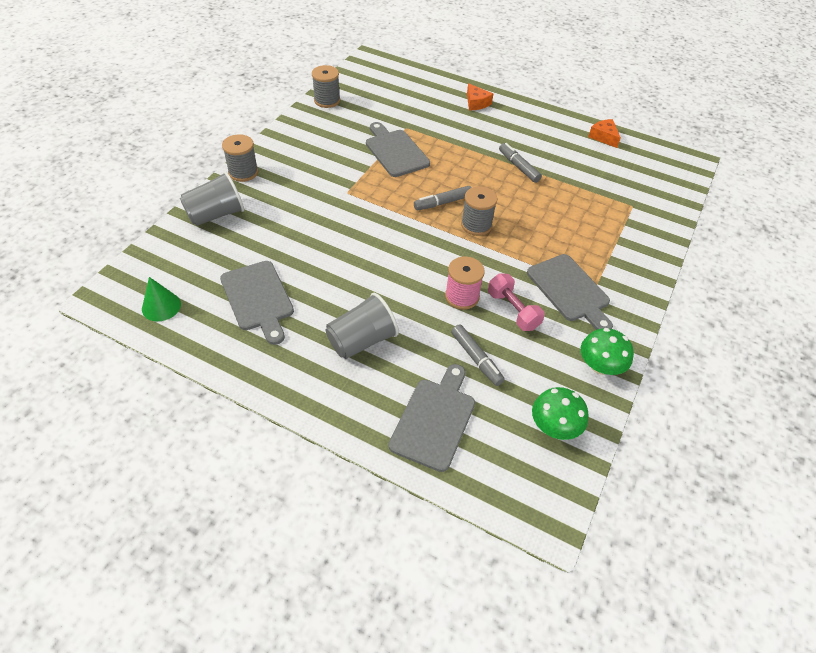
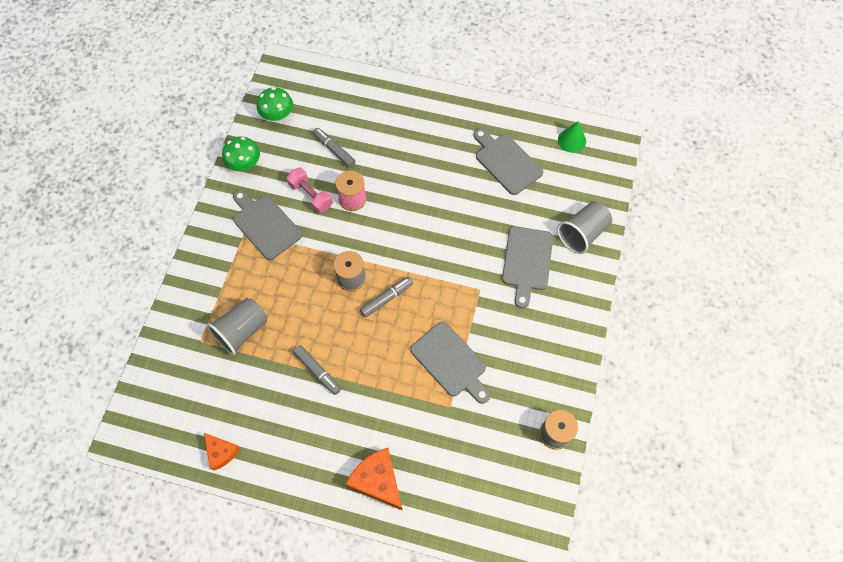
camera: 170 degrees right, 15 degrees up
grey spool [222,134,258,182] -> none
grey cup [326,293,399,359] -> grey cup moved to [207,298,267,355]
grey cutting board [389,364,475,472] -> grey cutting board moved to [502,226,553,309]
orange cheese [467,83,493,110] -> orange cheese [346,448,403,511], size x1.61

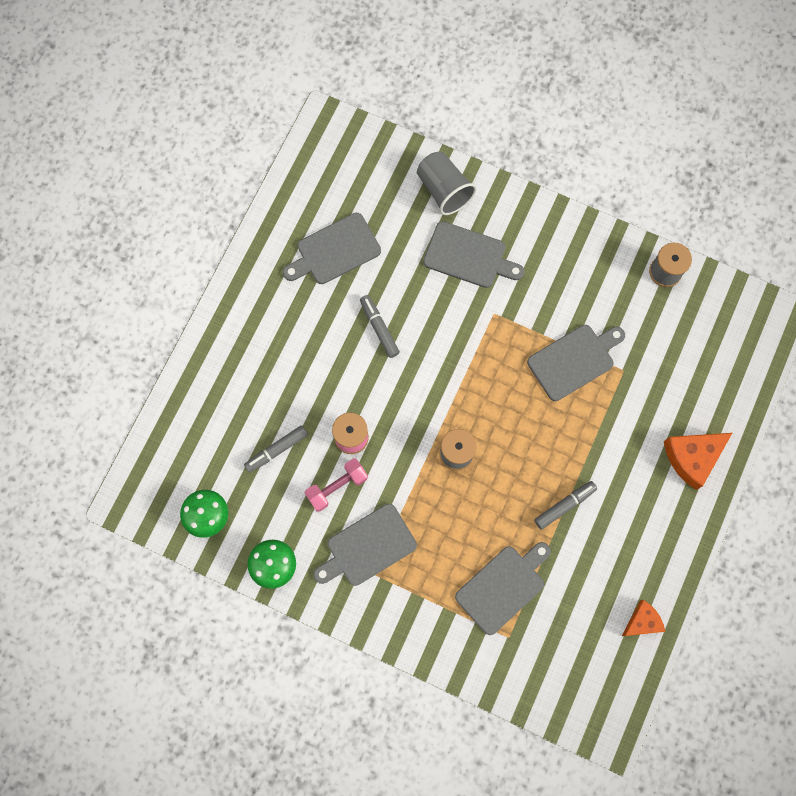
camera: 80 degrees left, 10 degrees up
grey cup [207,298,267,355] -> grey cutting board [455,542,551,635]
grey marker [360,277,413,318] -> grey marker moved to [360,295,400,358]
green cone [558,121,586,153] -> none

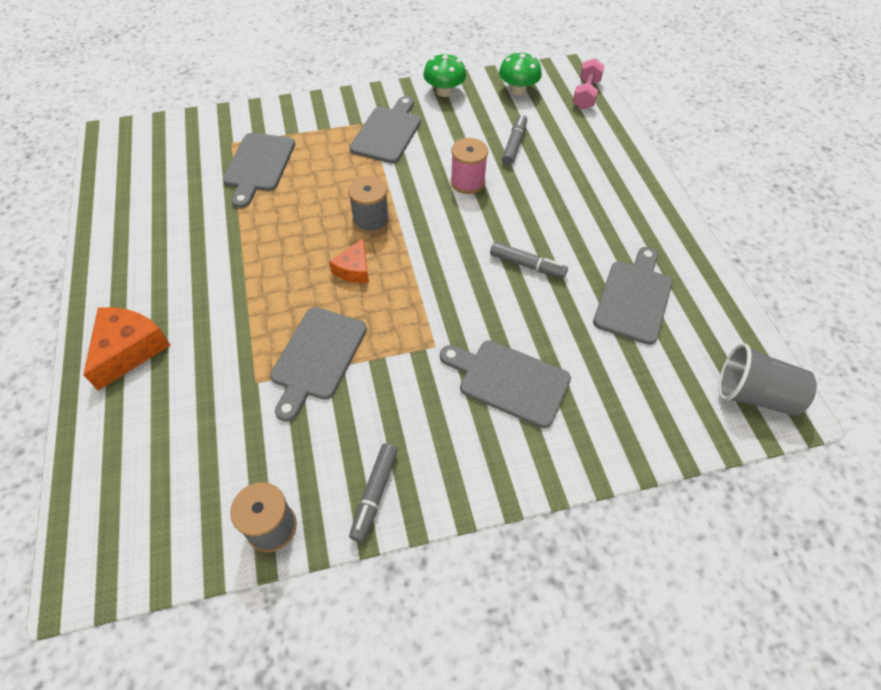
camera: 140 degrees right, 20 degrees down
pink dumbbell [305,458,368,512] -> pink dumbbell moved to [573,58,604,109]
grey cup [417,151,477,215] -> grey cup moved to [718,343,817,416]
grey cutting board [423,221,524,288] -> grey cutting board turned 45 degrees clockwise [440,340,571,428]
grey marker [534,481,597,530] -> grey marker moved to [349,443,398,542]
orange cheese [622,600,665,636] -> orange cheese moved to [329,239,369,283]

